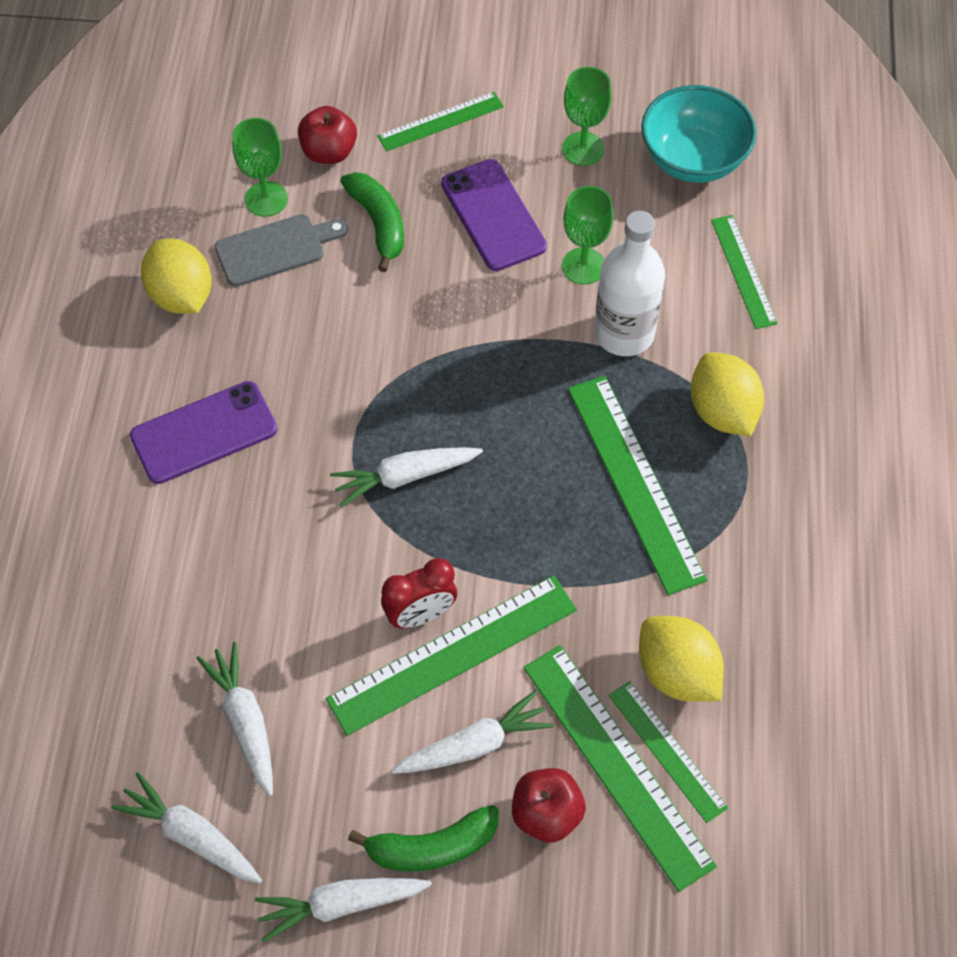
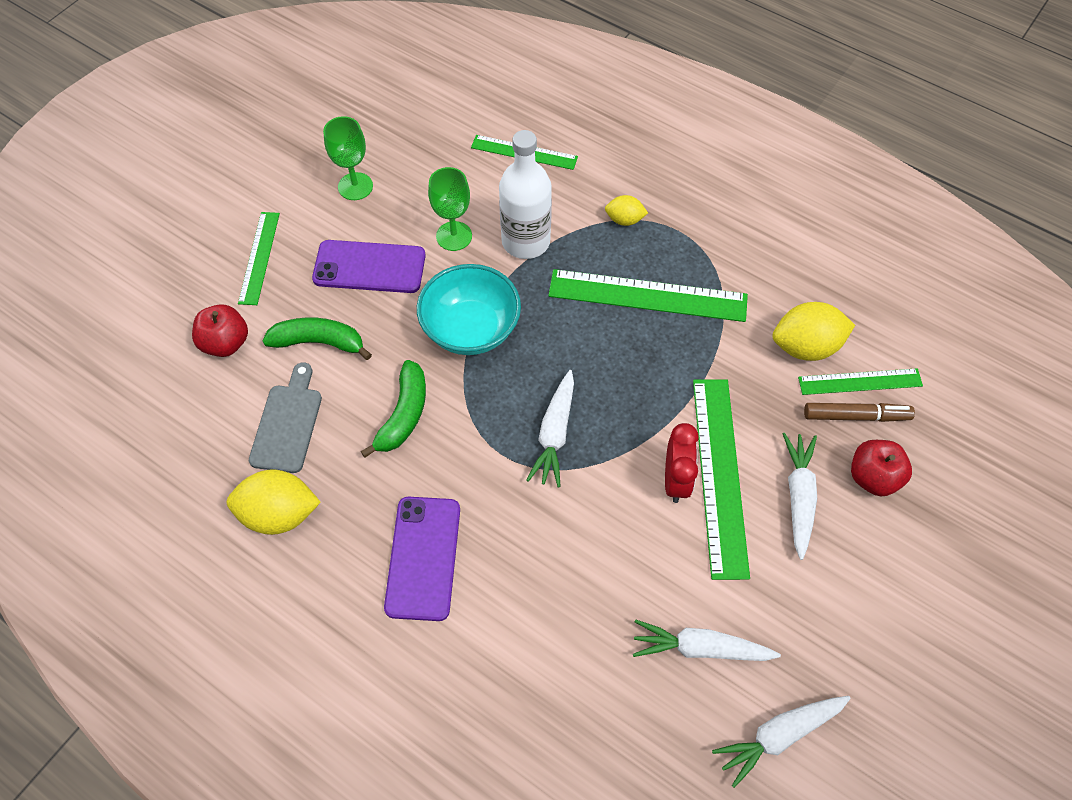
camera: 60 degrees left, 0 degrees up
green goblet [232,118,288,217] -> none
white carrot [255,878,432,942] -> none
green banana [348,805,499,872] -> green banana moved to [361,360,426,458]
green ruler [523,645,717,892] -> brown marker [804,403,915,422]
turquoise bowl [641,85,757,183] -> turquoise bowl moved to [417,264,521,355]
yellow lemon [691,352,764,436] -> yellow lemon [605,195,648,226], size x0.56

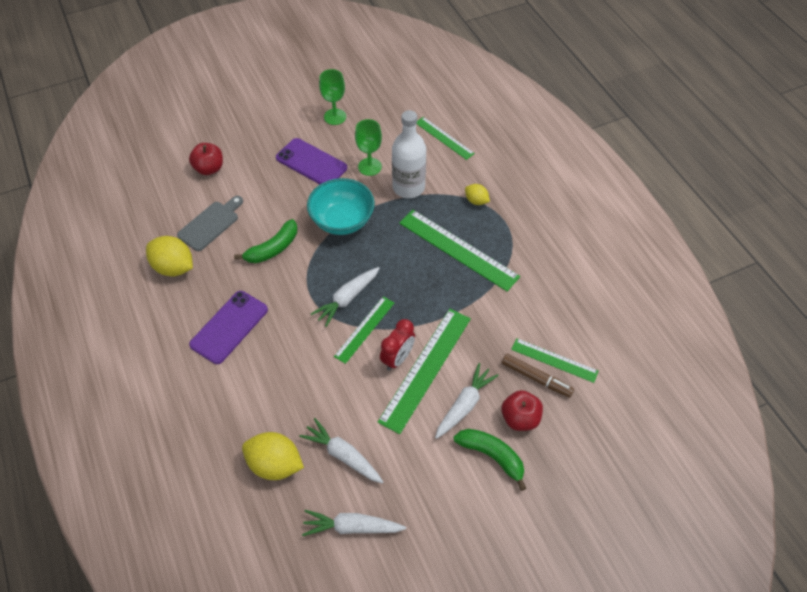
camera: 30 degrees right, 5 degrees down
green ruler [238,212,280,305] -> green ruler moved to [334,296,394,364]
green banana [262,317,372,360] -> green banana moved to [454,429,526,491]
yellow lemon [772,302,855,361] -> yellow lemon moved to [242,432,304,480]

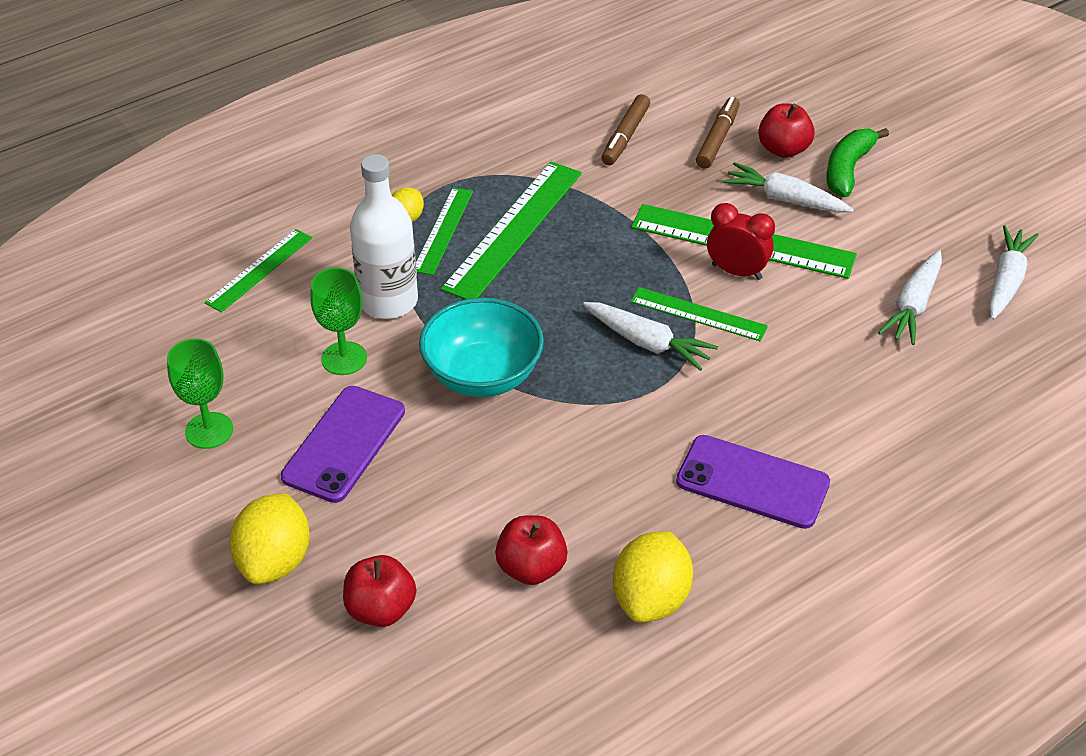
camera: 100 degrees left, 10 degrees down
grey cutting board [177,196,243,251] -> red apple [495,515,568,585]
green banana [234,219,297,263] -> none
yellow lemon [242,432,304,480] -> yellow lemon moved to [230,493,310,584]
white carrot [302,510,406,536] -> white carrot turned 150 degrees counterclockwise [989,225,1039,320]
green ruler [511,338,599,383] -> green ruler moved to [416,187,473,275]
none -> brown marker [601,94,650,165]

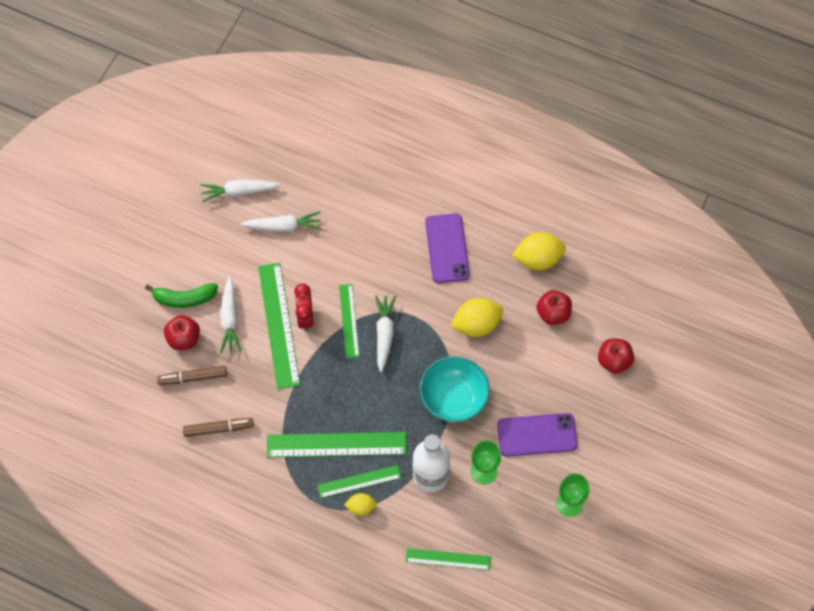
camera: 120 degrees left, 20 degrees up
yellow lemon [230,493,310,584] -> yellow lemon moved to [450,298,503,337]

